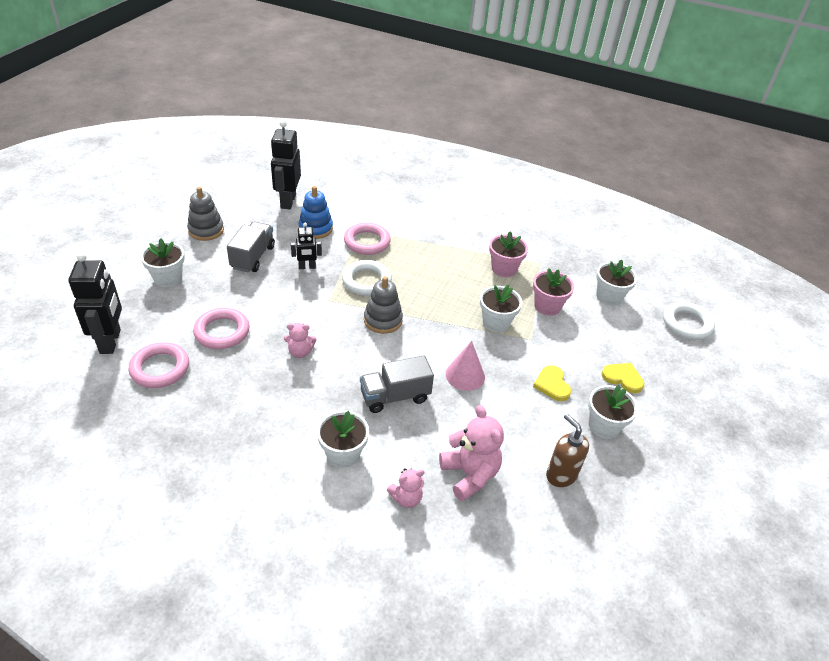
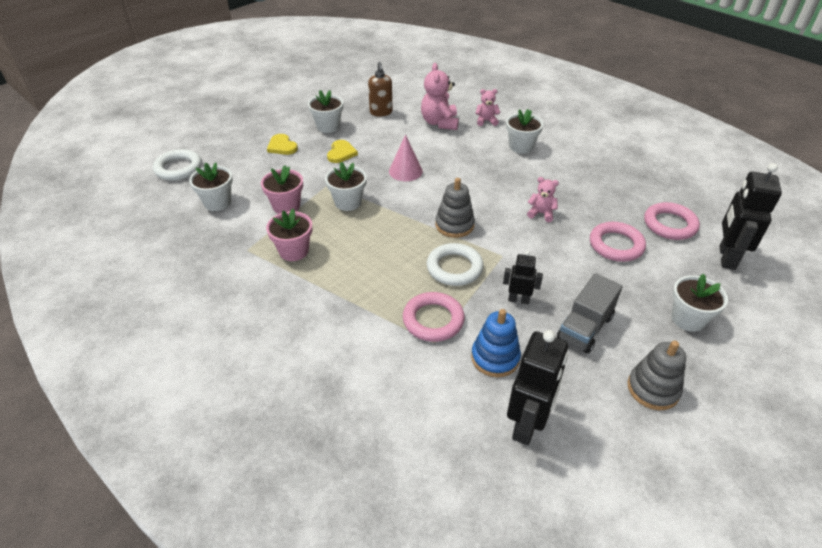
camera: 155 degrees left, 0 degrees up
grey truck [360,356,434,413] -> none

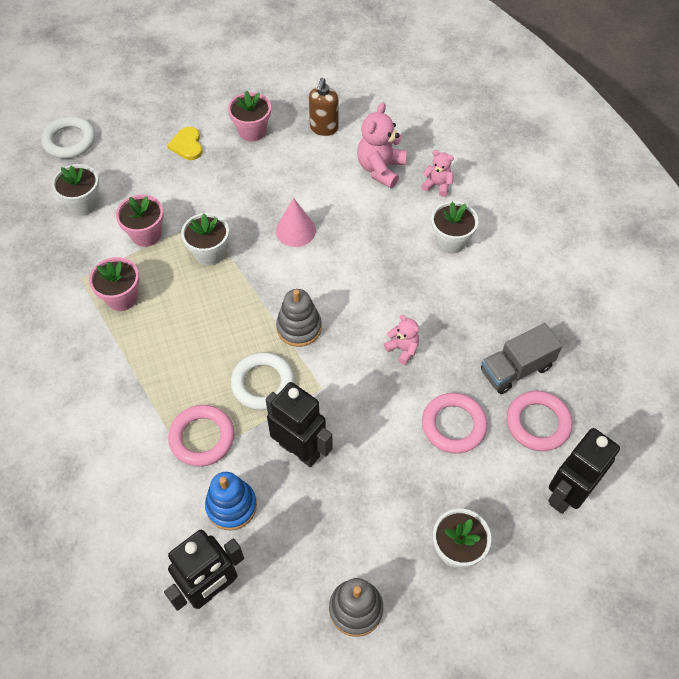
camera: 25 degrees right, 15 degrees up
white flower pot [308,90,343,133] -> pink flower pot [228,90,271,142]
yellow heart [327,140,358,163] -> none
black robot [503,251,543,304] -> black robot [265,382,333,467], size x1.81
grey truck [557,273,623,354] -> grey truck moved to [481,323,563,394]

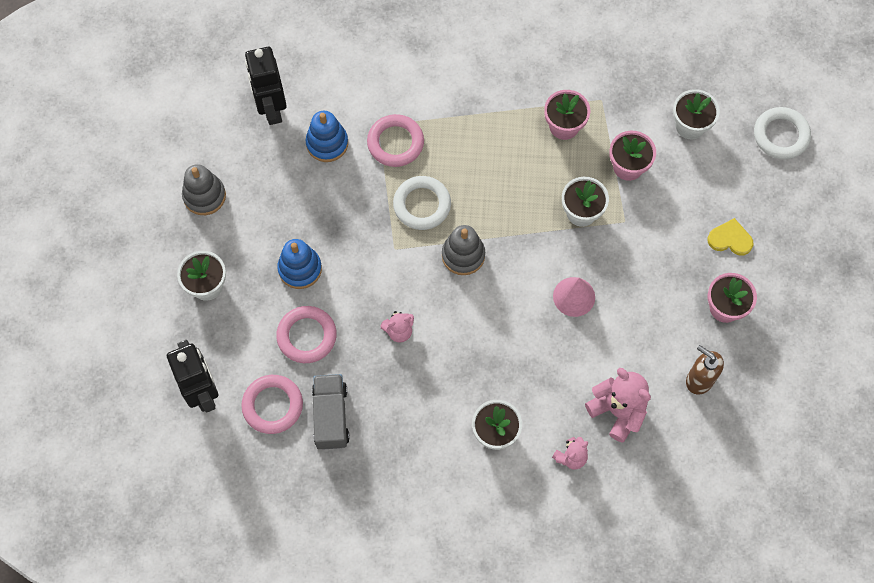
camera: 115 degrees right, 10 degrees up
black robot [265,382,333,467] -> none
none -> blue stacking toy [277,239,322,289]

